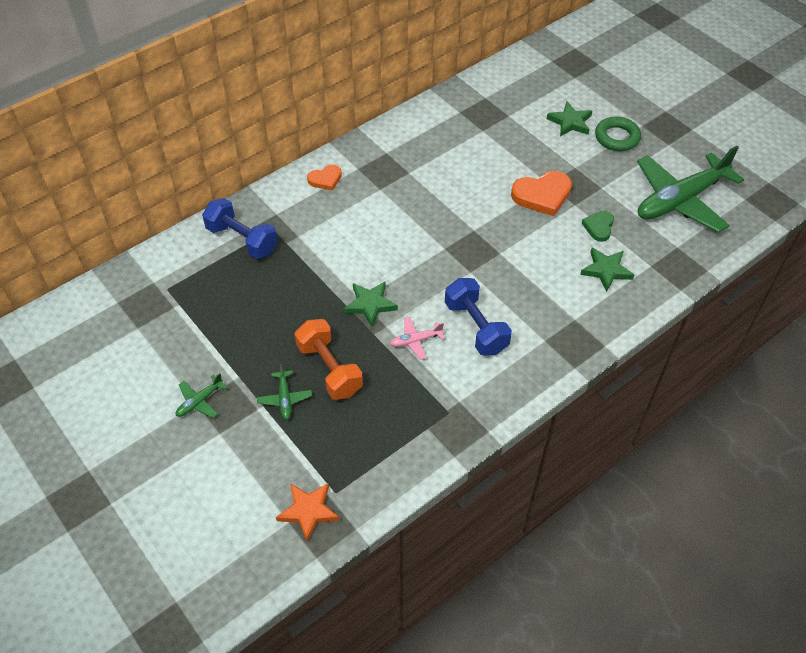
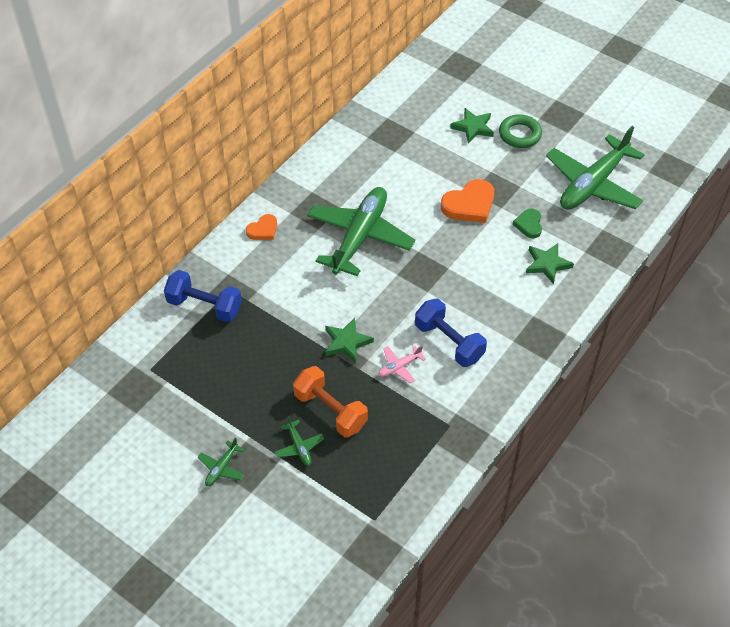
camera: 15 degrees left, 0 degrees up
orange star [276,483,340,542] -> none
none -> green plane [307,187,415,276]

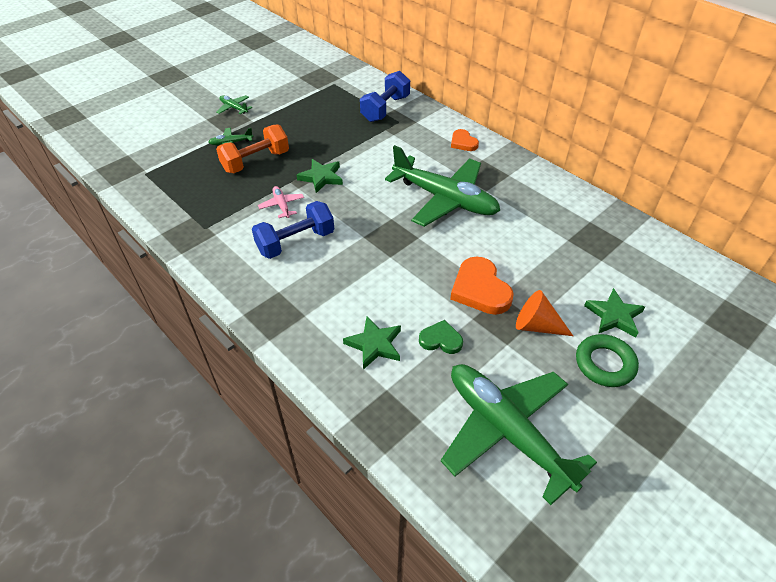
camera: 100 degrees right, 5 degrees down
none -> orange cone [516,290,573,336]

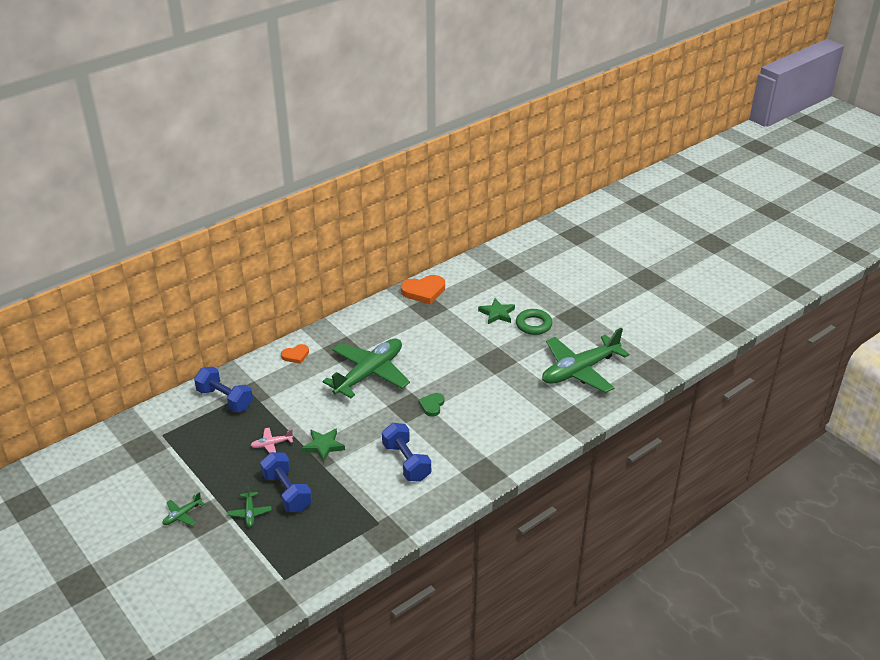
camera: 85 degrees left, 10 degrees down
orange dumbbell [216,124,289,173] -> blue dumbbell [260,452,312,512]
pink plane [258,186,304,218] -> pink plane moved to [250,427,293,453]
green star [343,316,401,370] -> none
green heart [419,320,463,354] -> green heart moved to [418,393,444,417]
orange heart [450,256,514,315] -> orange heart moved to [401,275,445,304]
orange cone [516,290,573,336] -> none

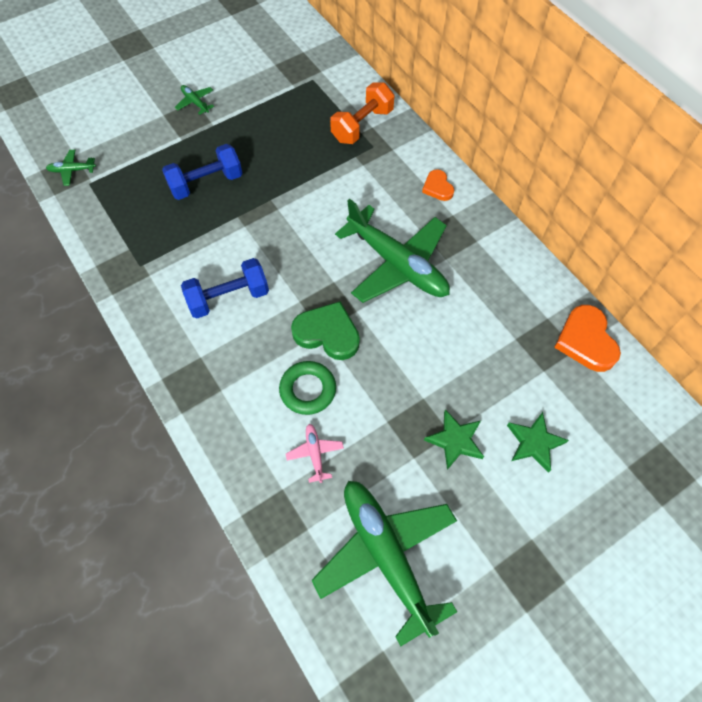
camera: 95 degrees right, 25 degrees up
blue dumbbell [194,366,253,412] -> orange dumbbell [330,83,395,144]
green plane [228,486,272,527] -> green plane moved to [46,150,96,186]
pink plane [250,427,293,453] -> pink plane moved to [286,424,344,483]
green star [302,428,345,463] -> green star moved to [424,409,484,470]
green heart [418,393,444,417] -> green heart [291,301,360,360], size x1.71
green ring [516,309,552,335] -> green ring moved to [279,361,336,415]

